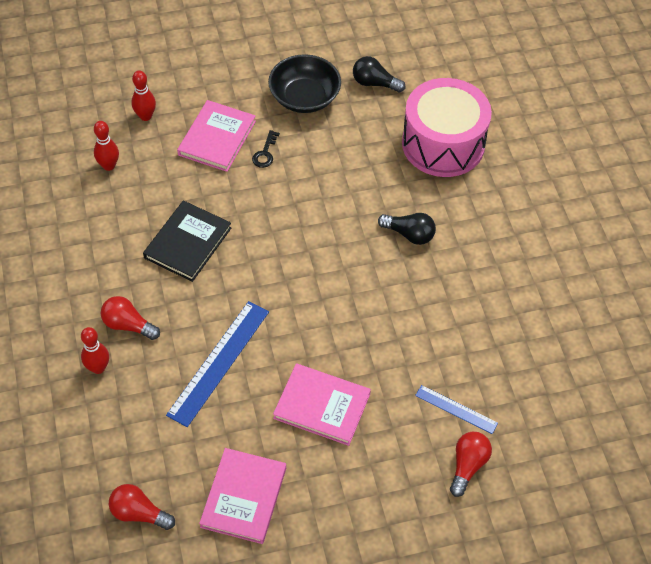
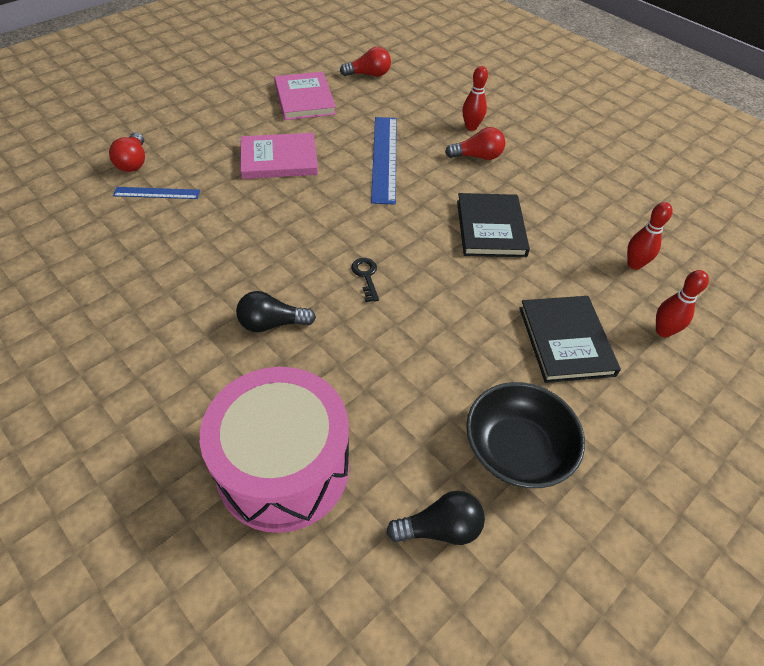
camera: 150 degrees right, 5 degrees down
pink book [177,100,256,172] -> black book [519,296,621,383]
black key [252,130,280,168] -> black key moved to [351,258,379,302]

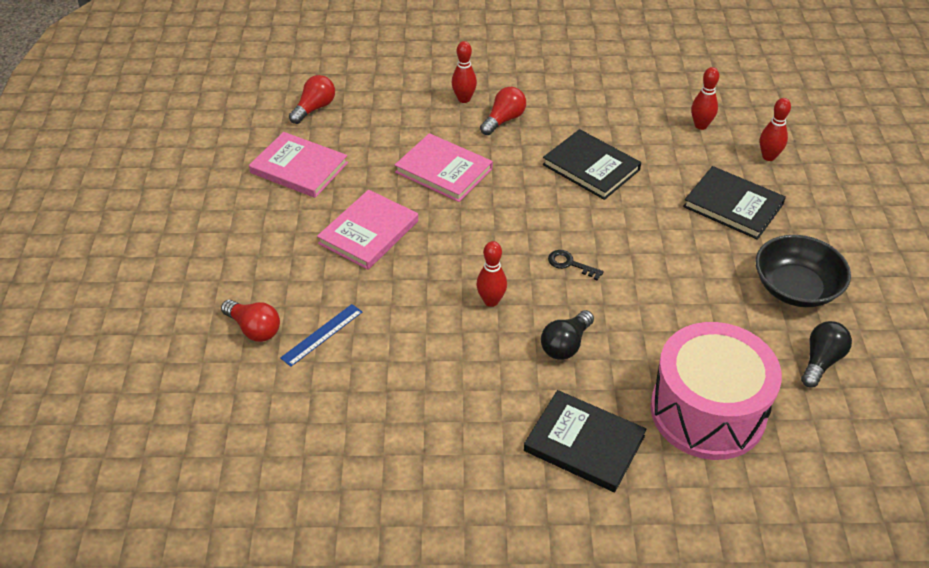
camera: 45 degrees left, 5 degrees down
blue ruler [371,117,397,204] -> pink book [395,133,493,202]
none -> red bowling pin [476,241,507,307]
none -> black book [524,390,646,492]

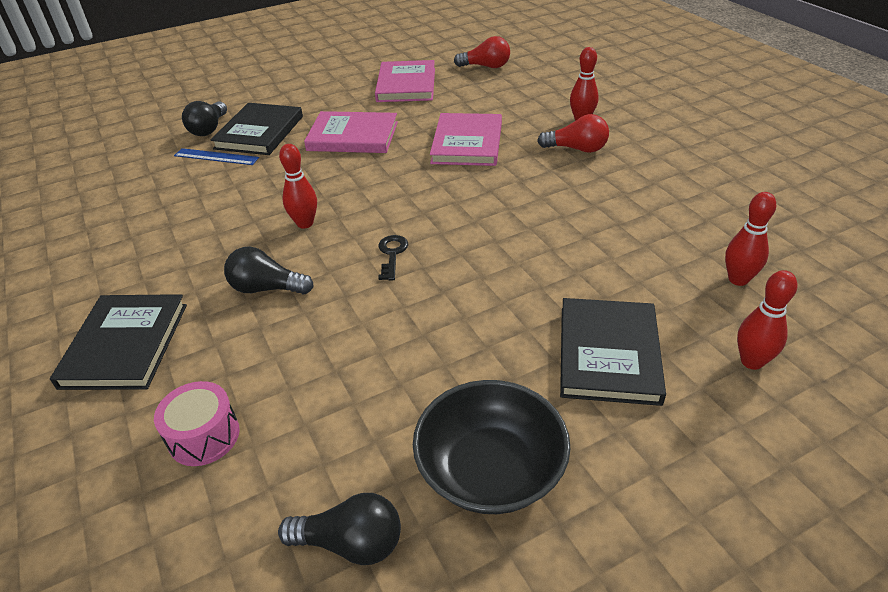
camera: 65 degrees right, 5 degrees down
red light bulb [221,300,280,342] -> black light bulb [182,101,227,136]
black book [543,129,641,200] -> black book moved to [211,103,303,155]
pink drum [650,322,782,460] -> pink drum [154,381,240,466], size x0.44

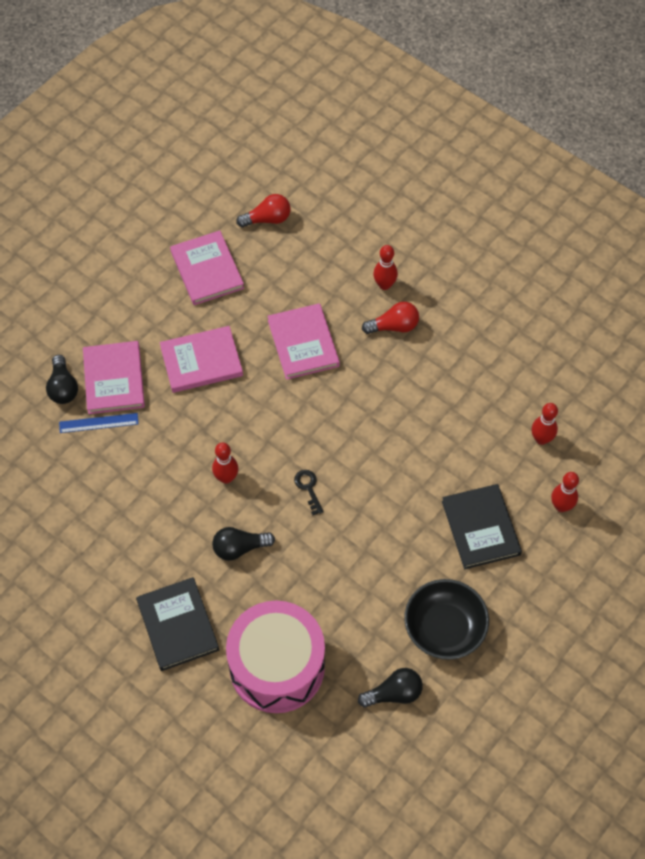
camera: 25 degrees left, 20 degrees up
pink drum [154,381,240,466] -> pink drum [226,601,325,713], size x2.26
black book [211,103,303,155] -> pink book [83,341,145,414]

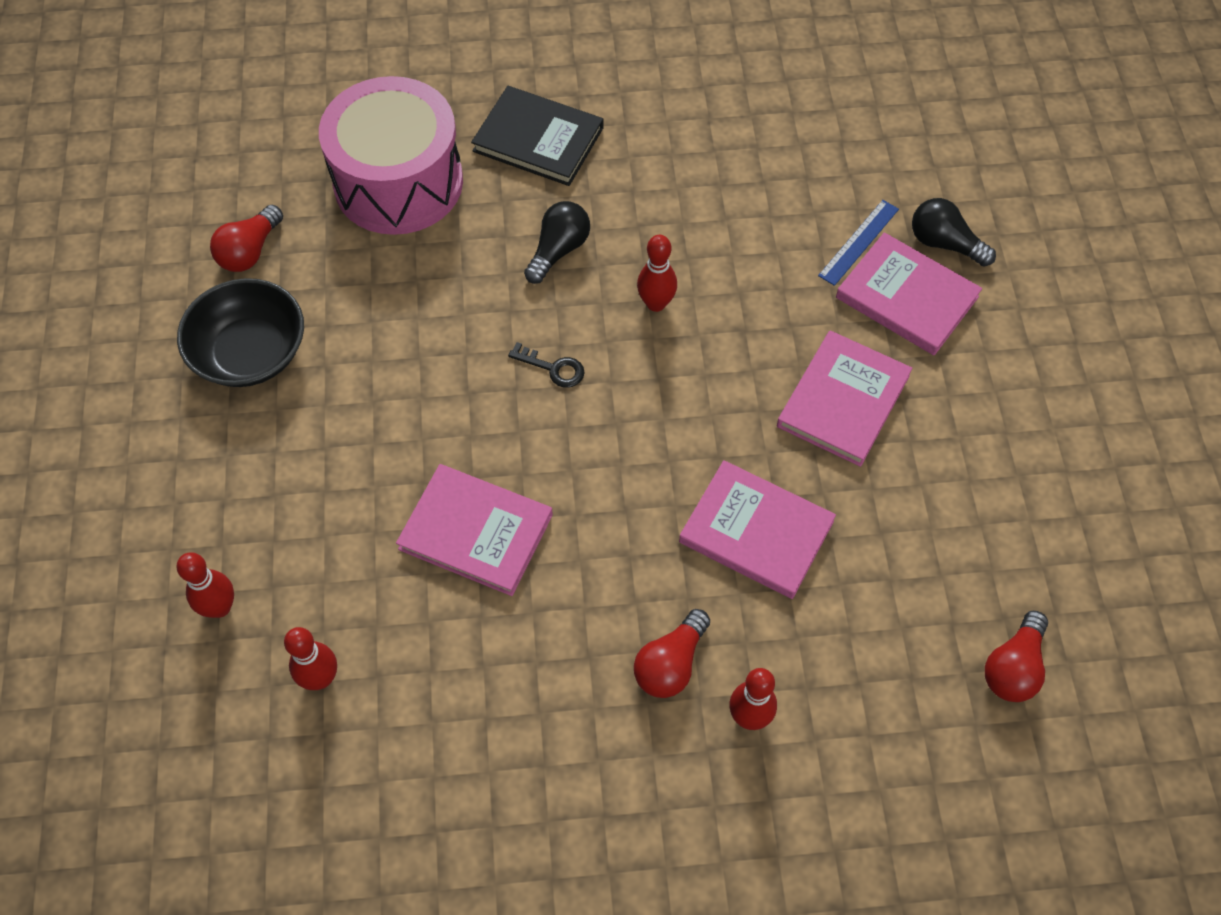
camera: 135 degrees right, 0 degrees up
pink book [170,230,244,305] -> pink book moved to [396,464,553,596]
black light bulb [358,668,423,708] -> red light bulb [210,205,283,272]
black book [442,484,522,569] -> none

